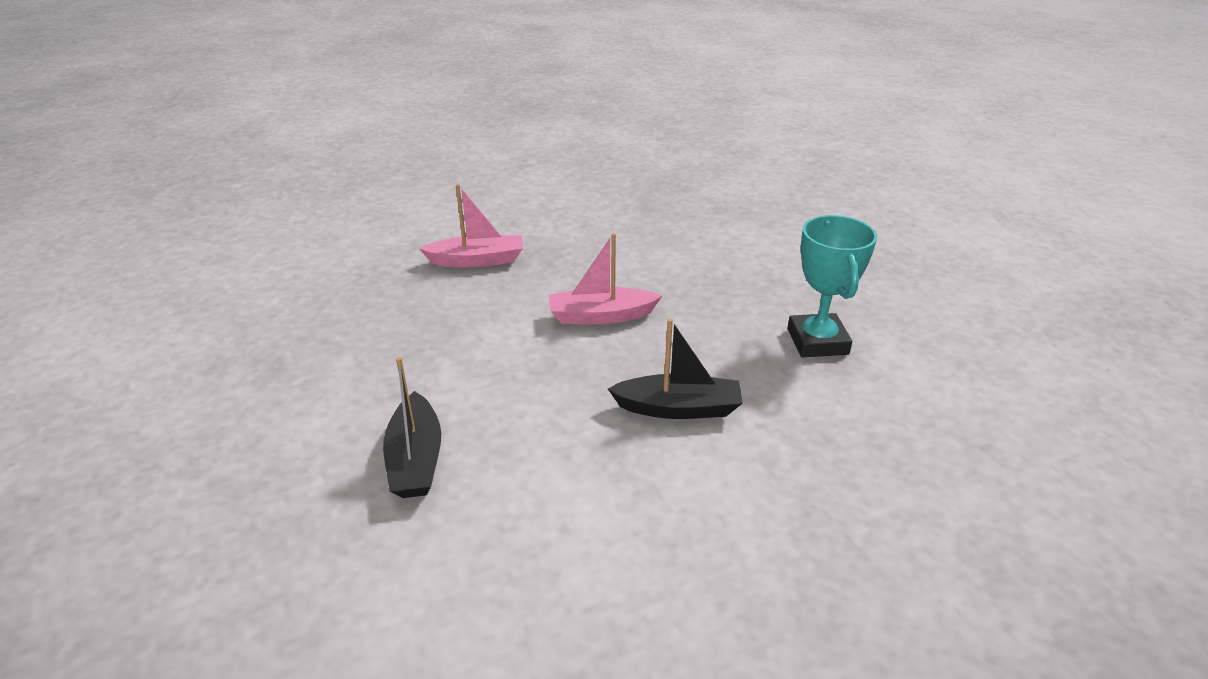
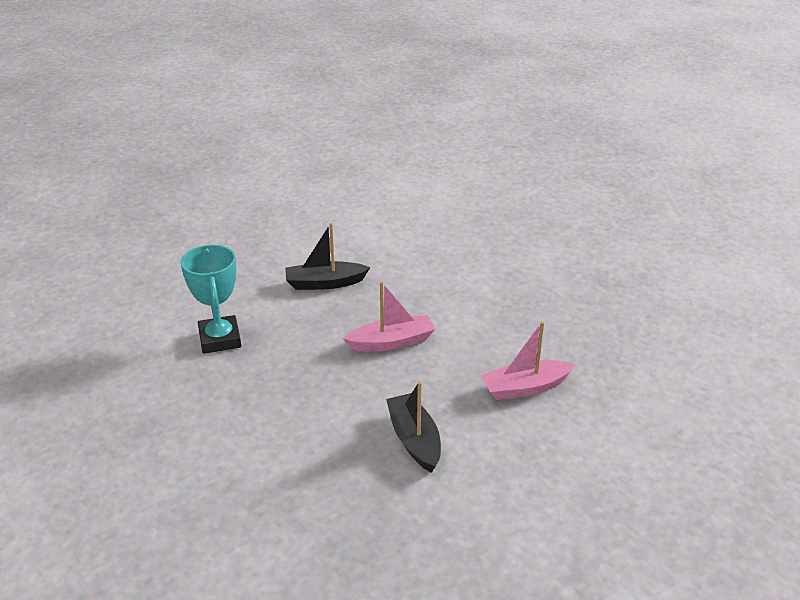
camera: 170 degrees right, 0 degrees up
black boat [383,357,441,498] -> black boat moved to [386,381,441,473]

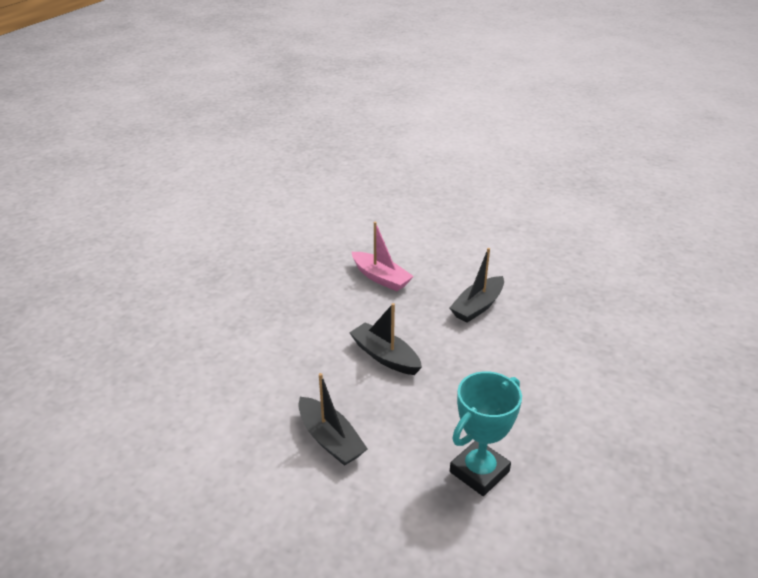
camera: 120 degrees left, 0 degrees up
pink boat [343,282,435,352] -> black boat [350,303,422,375]

